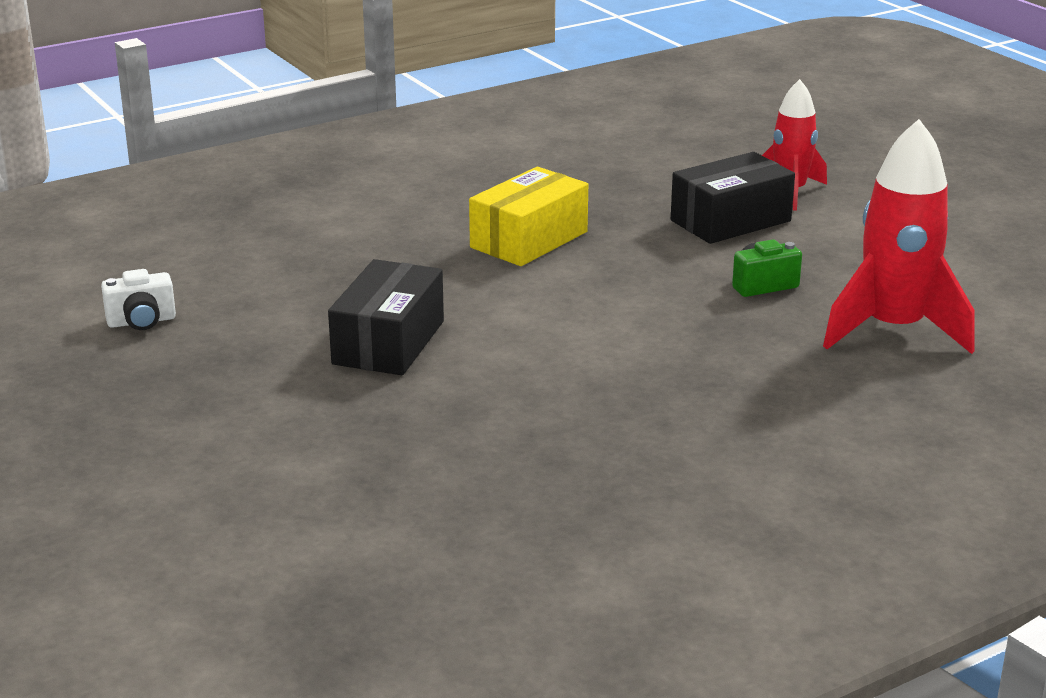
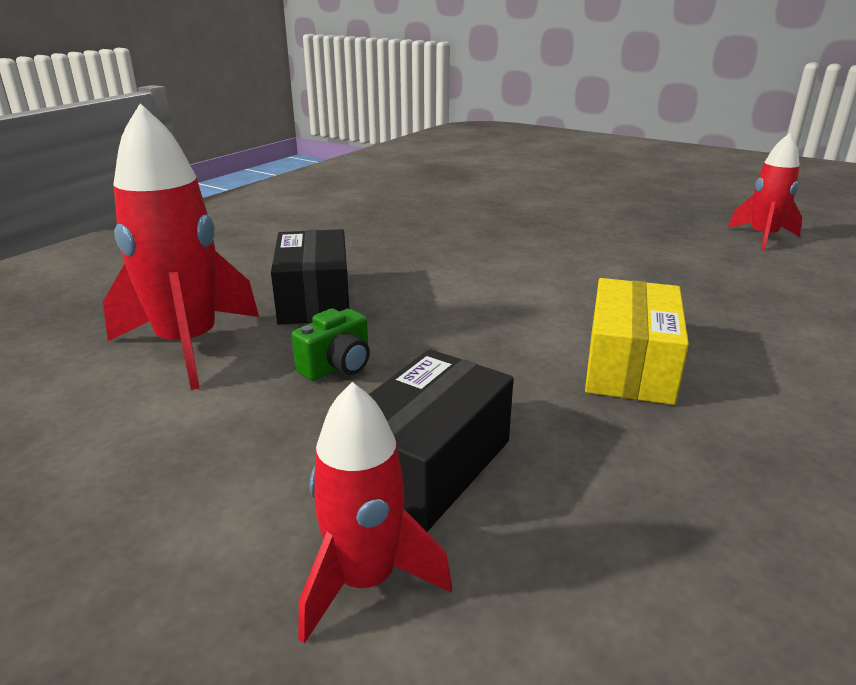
camera: 155 degrees right, 0 degrees up
white camera [101,269,176,330] -> red rocket [728,133,802,250]
black box [328,259,444,375] -> black box moved to [271,229,349,325]

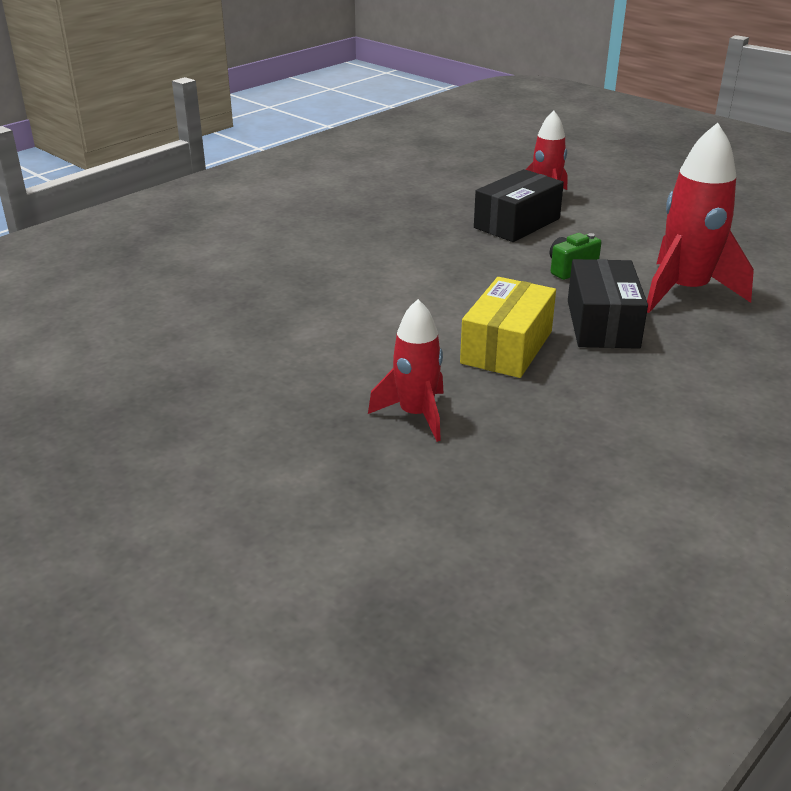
camera: 170 degrees left, 5 degrees up
yellow box [585,278,689,405] -> yellow box moved to [460,277,556,378]
red rocket [728,133,802,250] -> red rocket moved to [368,299,444,442]

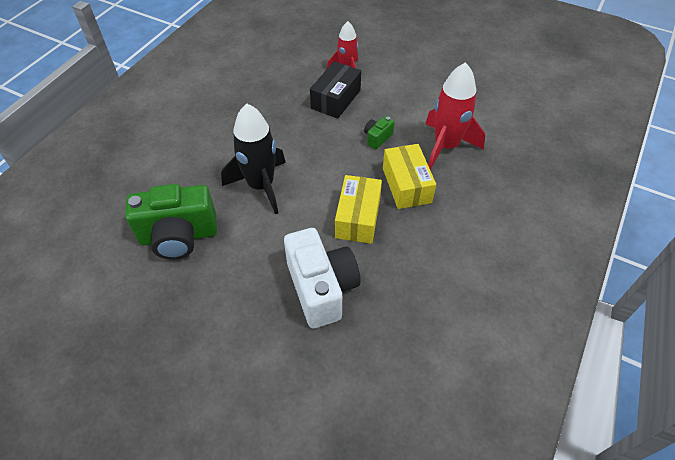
camera: 15 degrees left, 20 degrees up
red rocket [368,299,444,442] -> white camera [284,228,360,329]
black box [568,259,648,349] -> yellow box [383,144,436,209]
none -> green camera [125,184,217,260]
none -> black rocket [221,103,286,214]

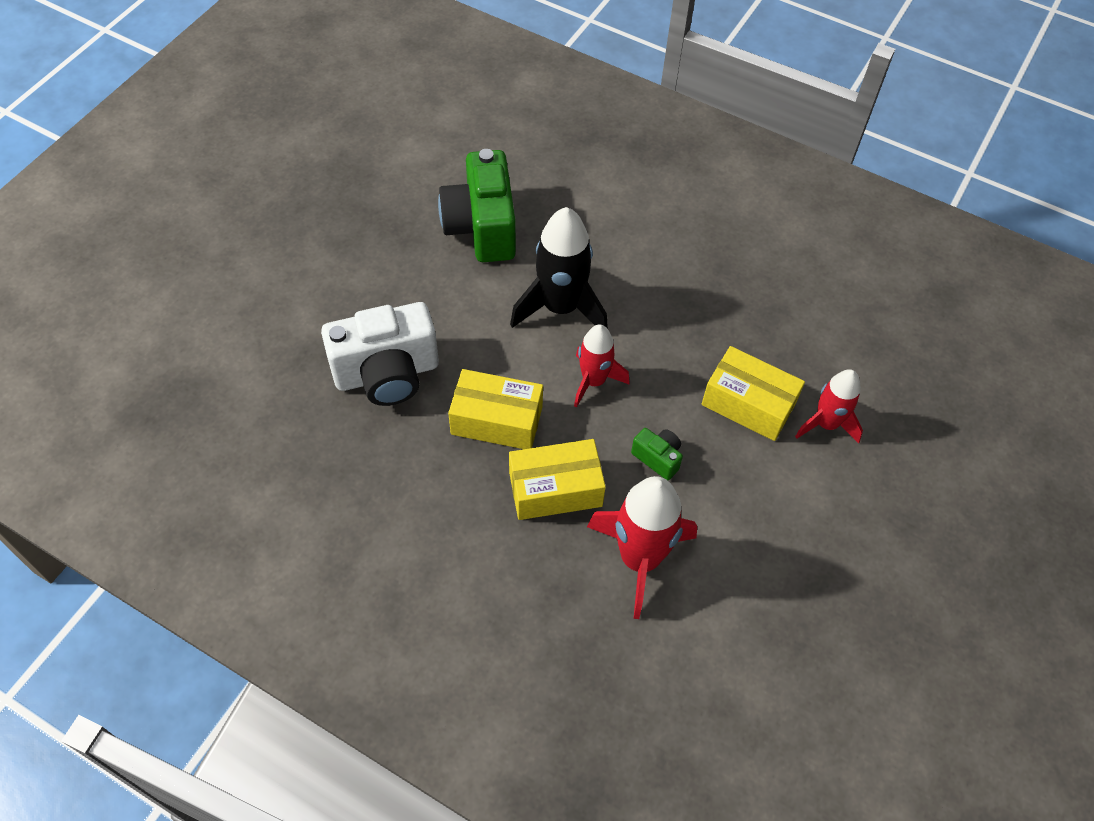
camera: 90 degrees right, 5 degrees up
black box [310,61,361,119] -> yellow box [702,346,805,441]
none -> red rocket [574,325,629,408]

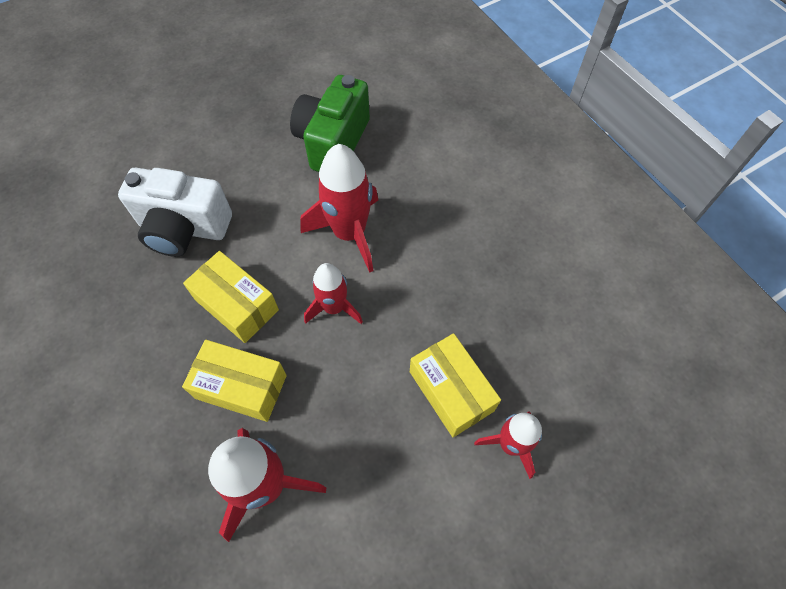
camera: 30 degrees right, 5 degrees up
black rocket [510,207,608,329] -> red rocket [300,144,378,273]
green camera [631,428,683,480] -> none

